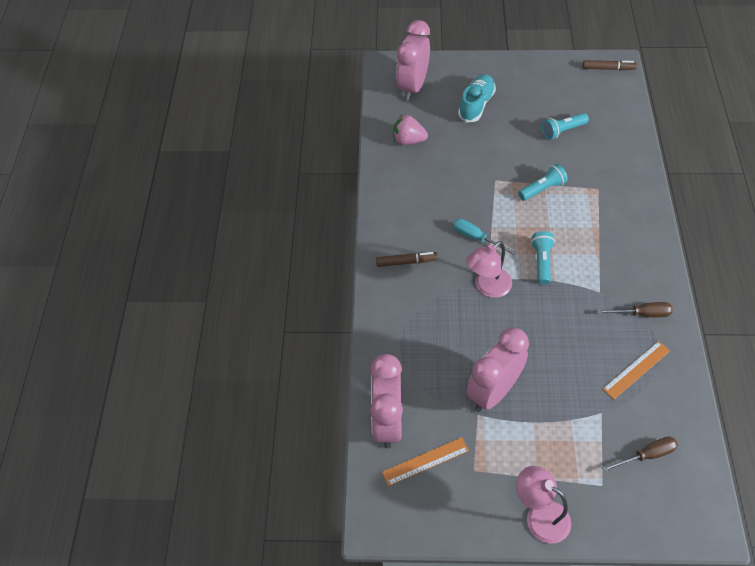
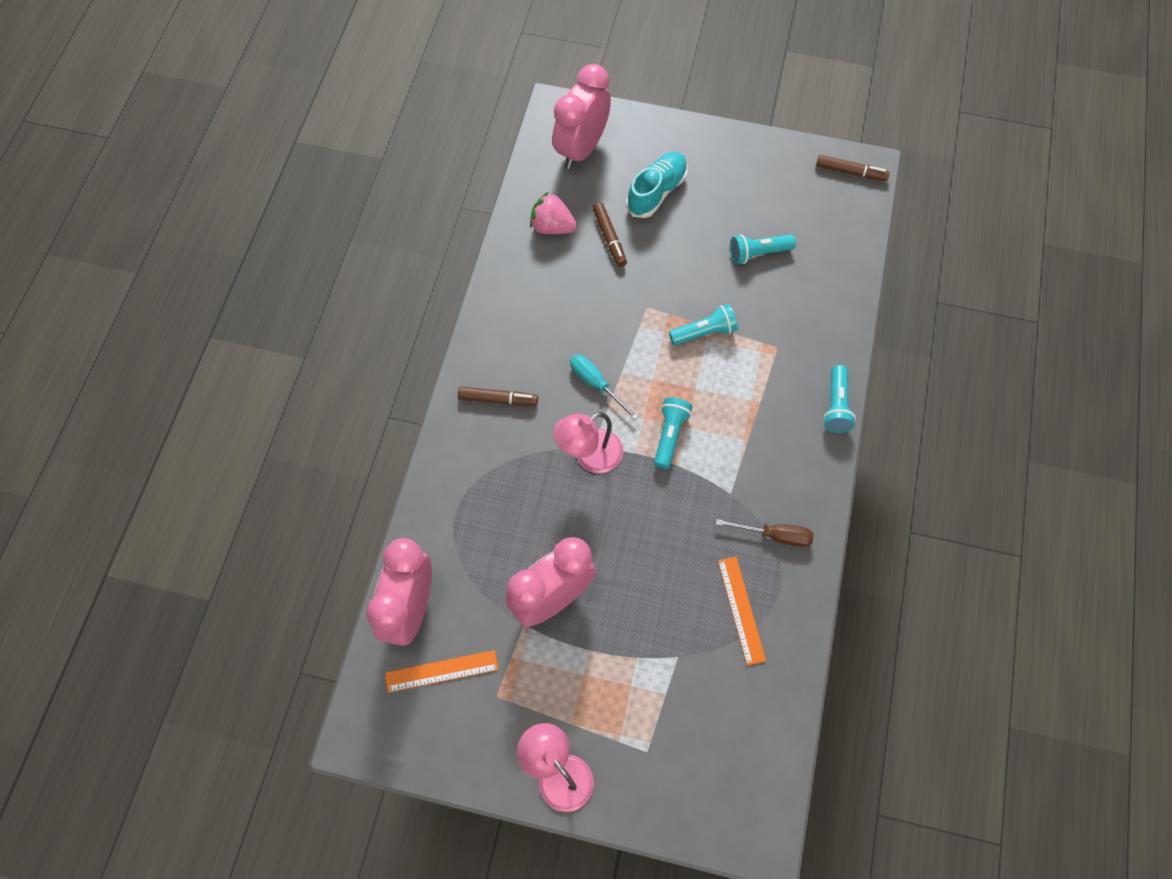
camera: 10 degrees right, 10 degrees up
brown screwdriver [602,436,678,472] -> none
orange ruler [603,341,670,399] -> orange ruler turned 75 degrees counterclockwise [718,557,766,665]
none -> brown marker [593,202,627,267]
none -> turquoise flashlight [823,365,856,433]

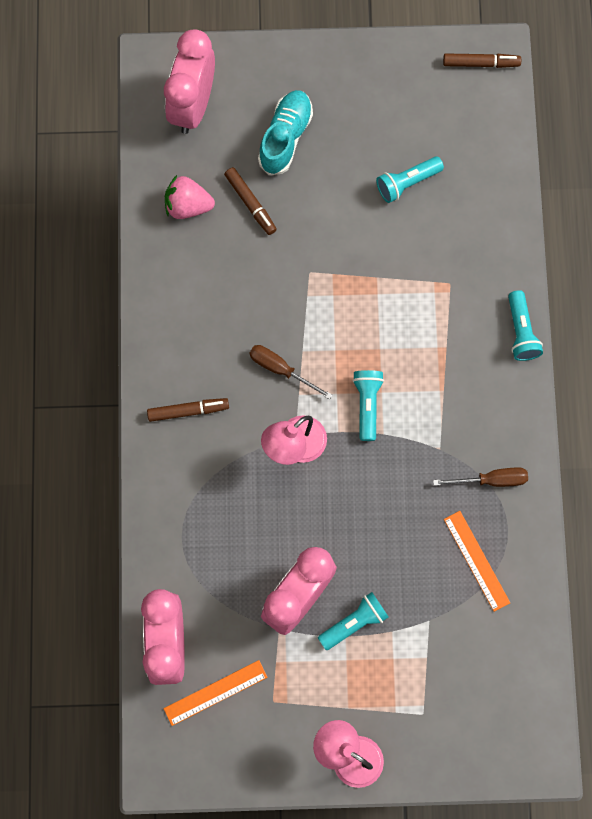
camera: 15 degrees left, 10 degrees up
turquoise screwdriver [570,355,639,420] -> brown screwdriver [249,345,332,399]
turquoise flashlight [669,304,738,345] -> turquoise flashlight moved to [318,592,389,650]

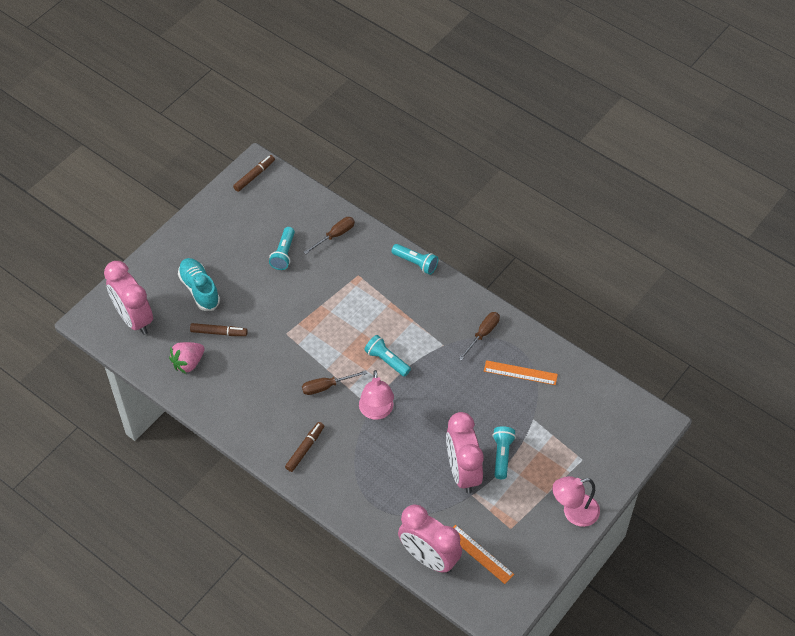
camera: 50 degrees left, 20 degrees down
orange ruler [163,660,267,726] -> orange ruler turned 60 degrees counterclockwise [453,525,514,584]
none -> brown screwdriver [304,217,355,254]

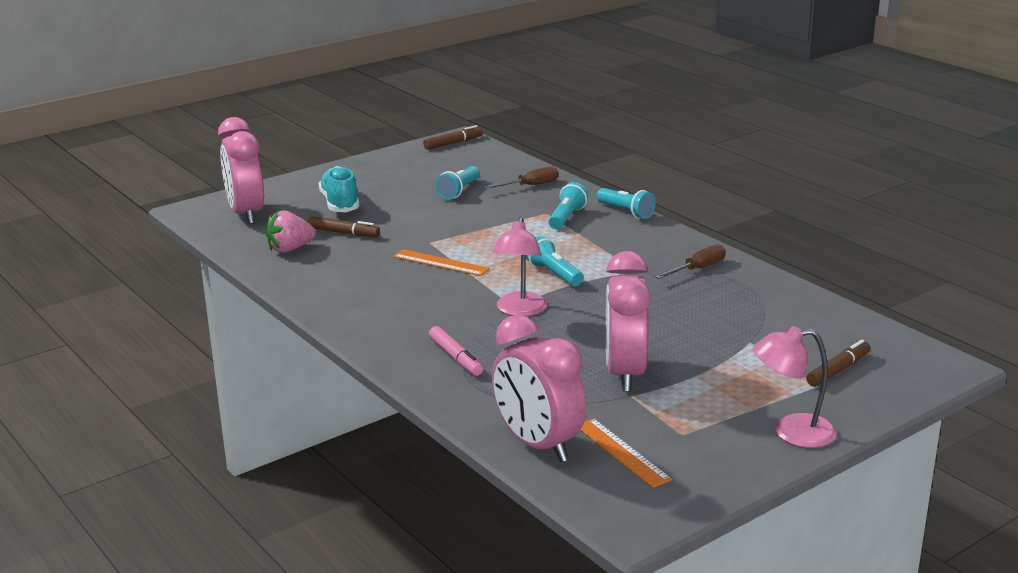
camera: 15 degrees right, 30 degrees down
brown marker [285,422,324,472] -> brown marker moved to [806,340,870,387]
brown screwdriver [302,370,367,395] -> none
orange ruler [484,360,558,385] -> orange ruler moved to [393,249,490,276]
turquoise flashlight [493,426,516,479] -> turquoise flashlight moved to [549,182,588,229]
none -> pink marker [429,326,483,376]

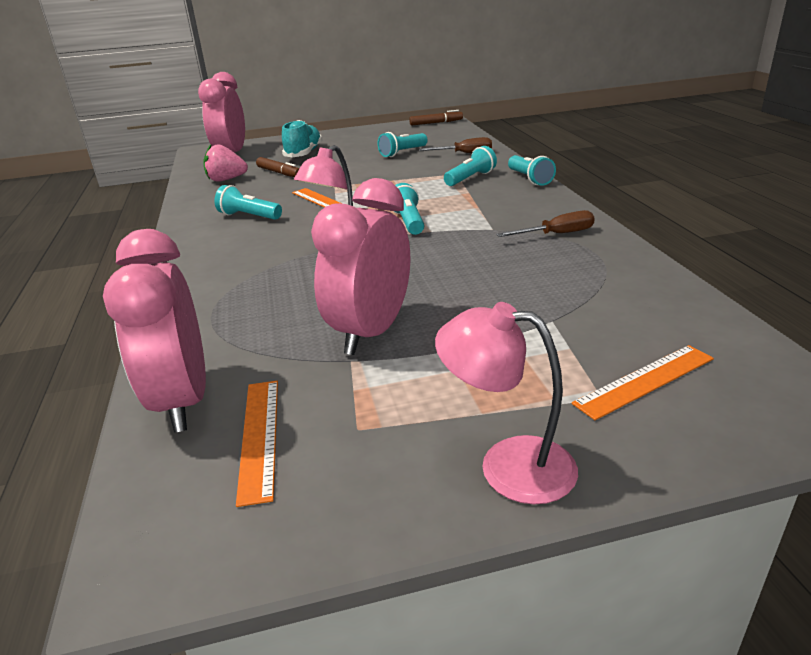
camera: 25 degrees right, 5 degrees up
pink marker [429,326,483,376] -> none
brown marker [806,340,870,387] -> orange ruler [572,345,714,420]
none -> turquoise flashlight [214,185,282,220]

